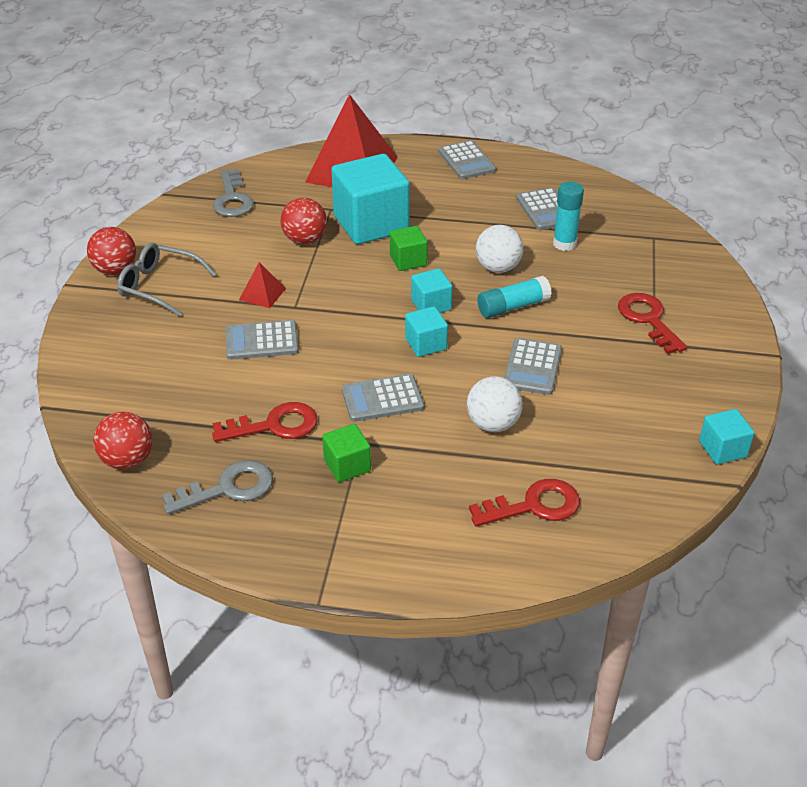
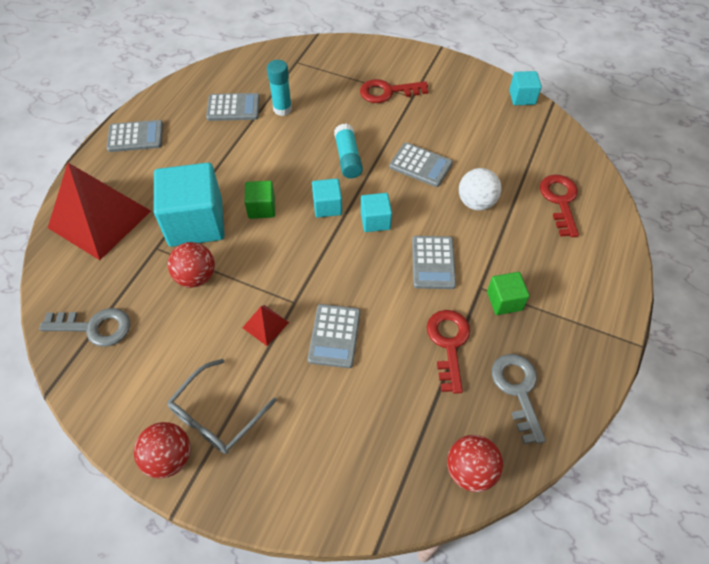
camera: 75 degrees left, 15 degrees up
white ball [476,225,523,273] -> none

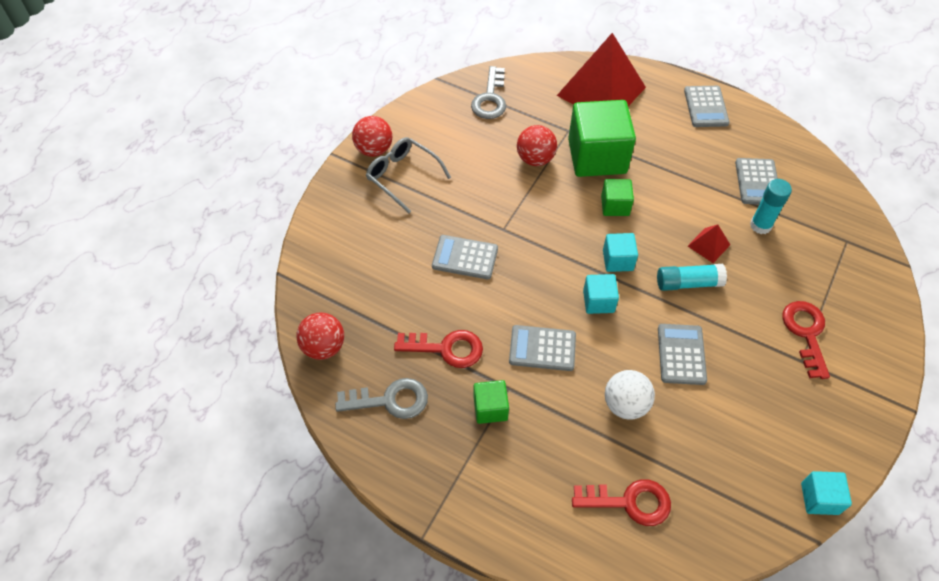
camera: 95 degrees right, 0 degrees up
turquoise cube [154,163,225,247] -> green cube [568,100,636,177]
red pyramid [242,305,289,346] -> red pyramid moved to [688,224,730,263]
grey calculator [389,143,453,187] -> grey calculator turned 150 degrees clockwise [658,324,707,385]

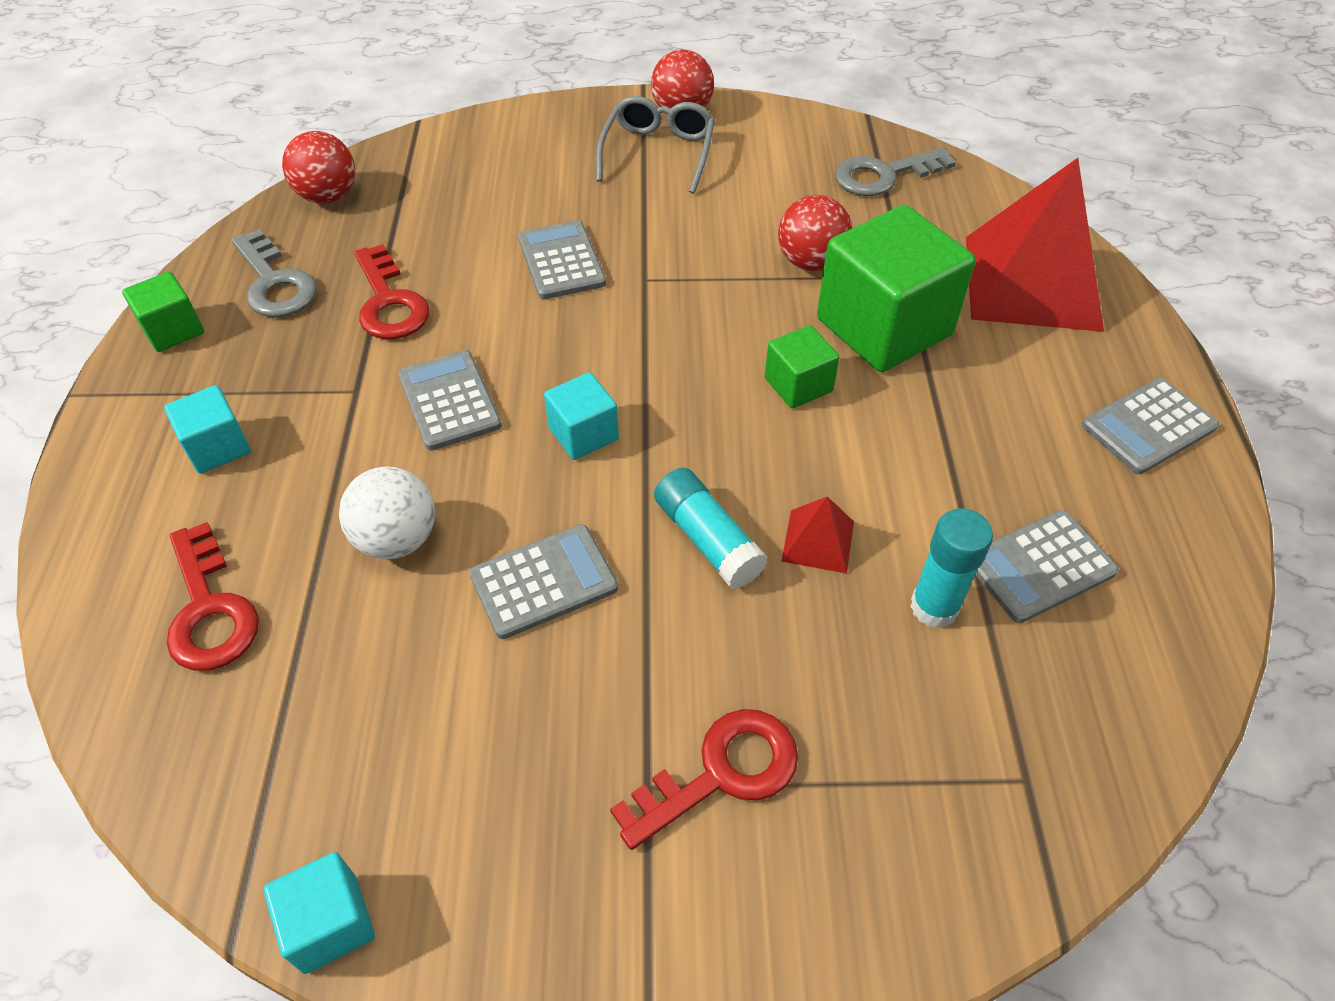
camera: 60 degrees right, 5 degrees down
green cube [474,380,509,424] -> green cube moved to [122,271,204,352]
turquoise cube [603,233,638,272] -> turquoise cube moved to [164,385,251,474]

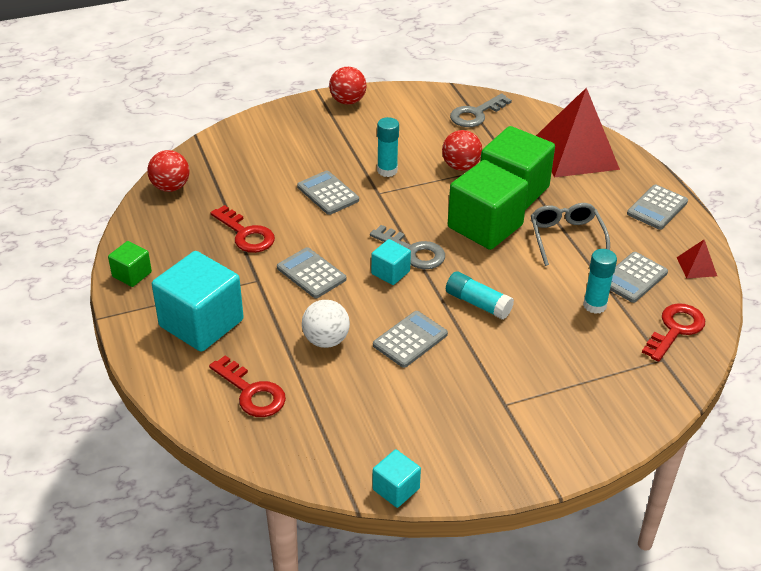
camera: 20 degrees left, 10 degrees down
turquoise cube [164,385,251,474] -> turquoise cube [152,251,244,352], size x2.05
grey key [231,229,317,317] -> grey key moved to [370,225,445,269]
grey glasses [596,96,715,194] -> grey glasses moved to [531,203,610,266]
red key [610,709,798,850] -> red key moved to [642,303,705,362]
green cube [765,325,840,409] -> green cube [448,160,528,250], size x2.05
red pyramid [781,496,854,574] -> red pyramid moved to [677,240,717,279]
none -> turquoise glue stick [377,117,399,177]

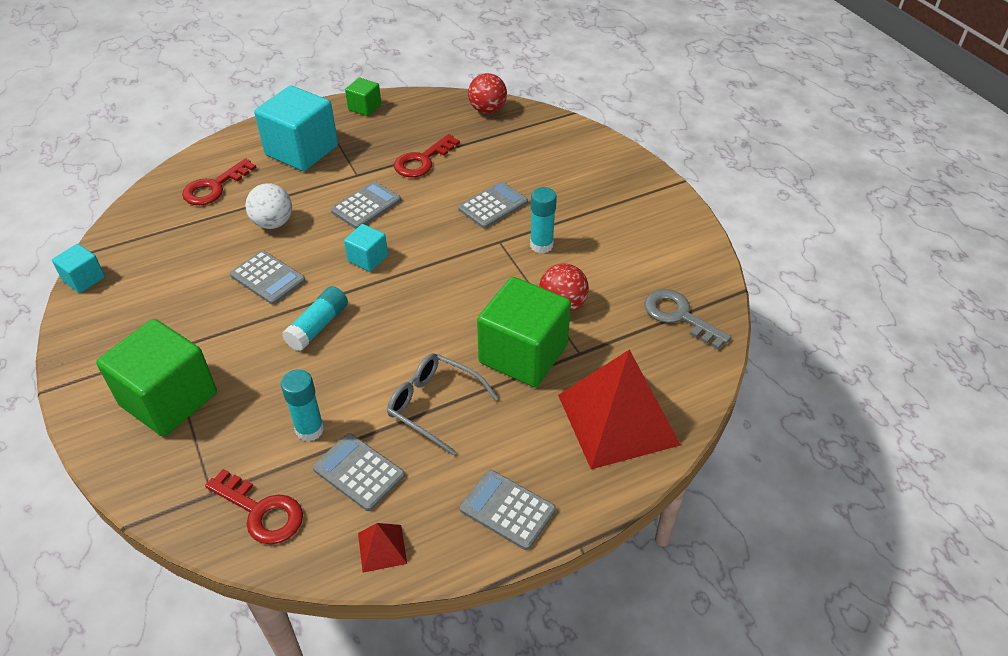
camera: 85 degrees right, 5 degrees up
red ball [329,67,367,105] -> none
grey key [370,225,445,269] -> none
green cube [448,160,528,250] -> green cube moved to [96,319,217,437]
grey glasses [531,203,610,266] -> grey glasses turned 135 degrees counterclockwise [387,353,498,455]

